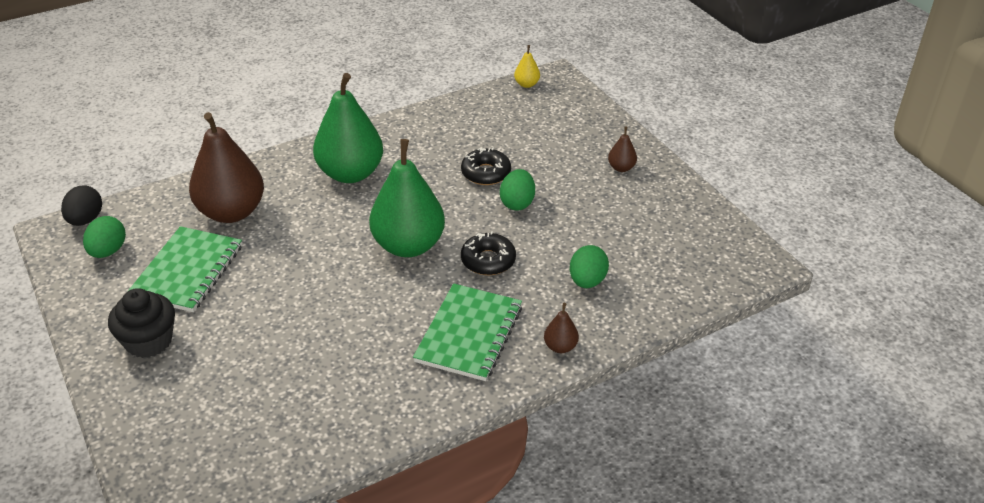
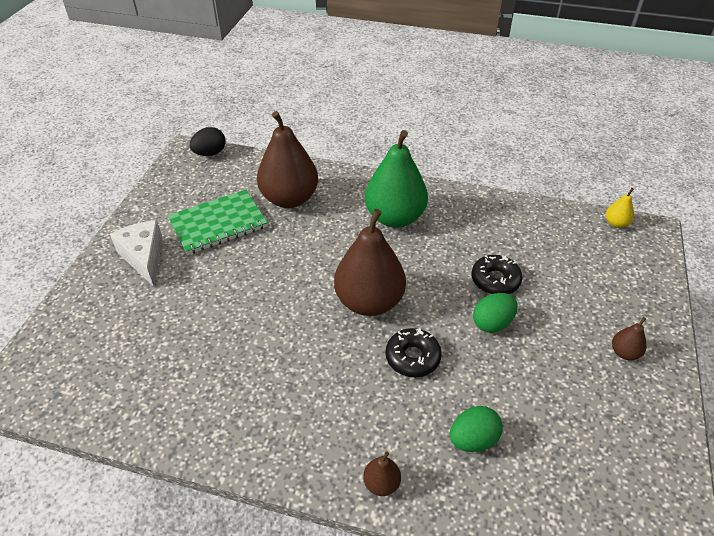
camera: 45 degrees right, 5 degrees up
green egg [83,216,126,258] -> none
black cupcake [108,288,175,358] -> white cheese [110,220,163,287]
green pear [369,139,445,257] -> brown pear [334,209,406,316]
green notebook [413,283,522,381] -> none

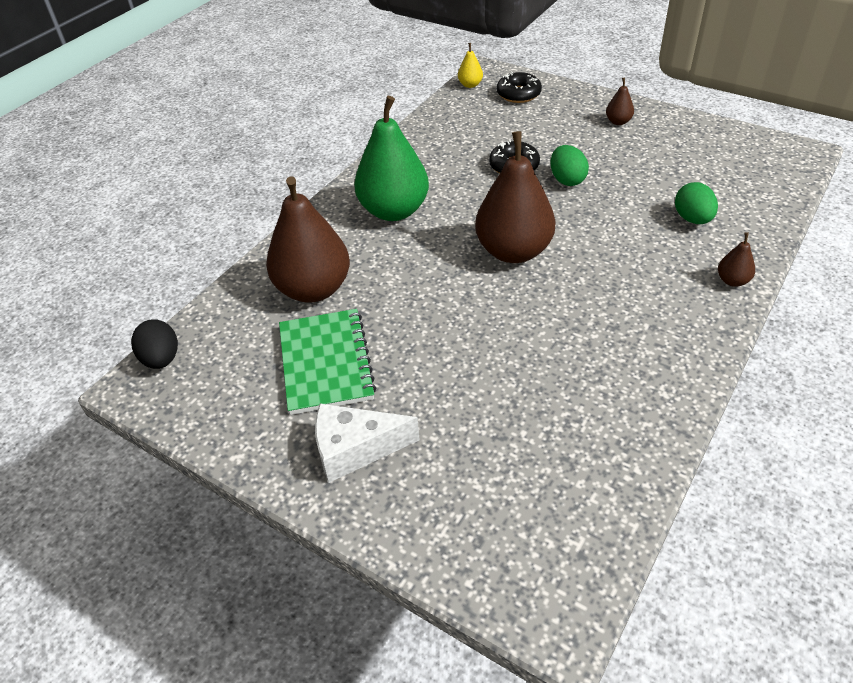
camera: 70 degrees left, 0 degrees up
black donut [386,328,442,377] -> black donut moved to [497,72,542,103]

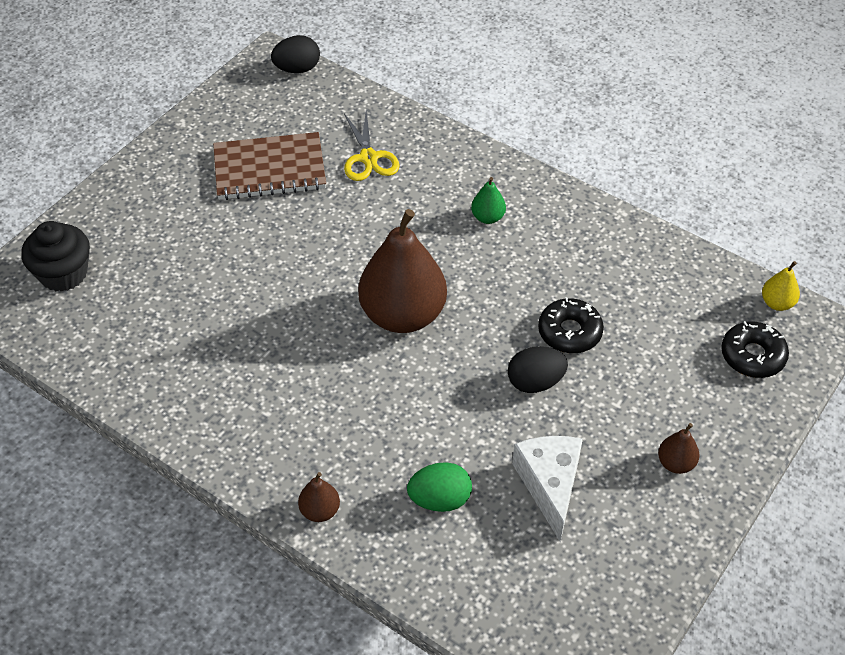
camera: 90 degrees right, 5 degrees up
brown pear [266,176,350,303] -> yellow scissors [344,111,400,181]
green notebook [279,309,376,415] -> brown notebook [213,132,326,200]
white cheese [315,403,420,483] -> white cheese moved to [512,436,583,542]
green pear [354,96,429,221] -> green pear [471,177,506,224], size x0.42
green egg [551,145,589,186] -> black egg [508,346,568,393]
none -> black cupcake [21,221,90,292]

